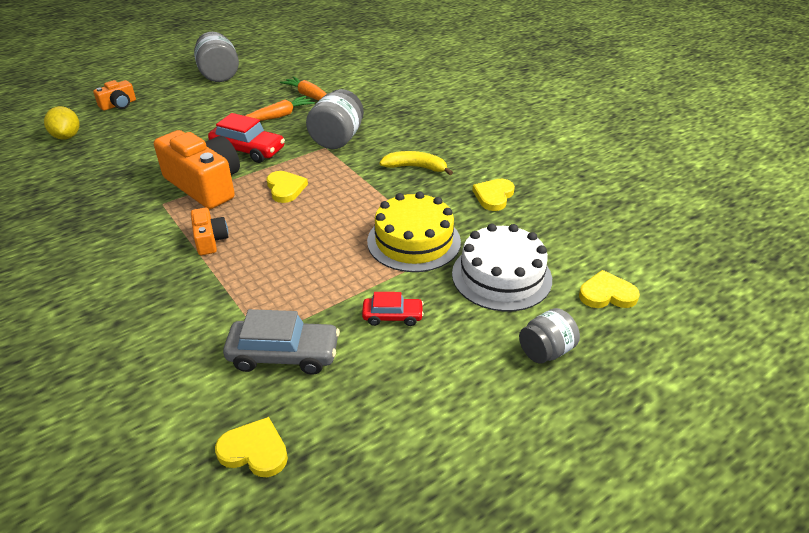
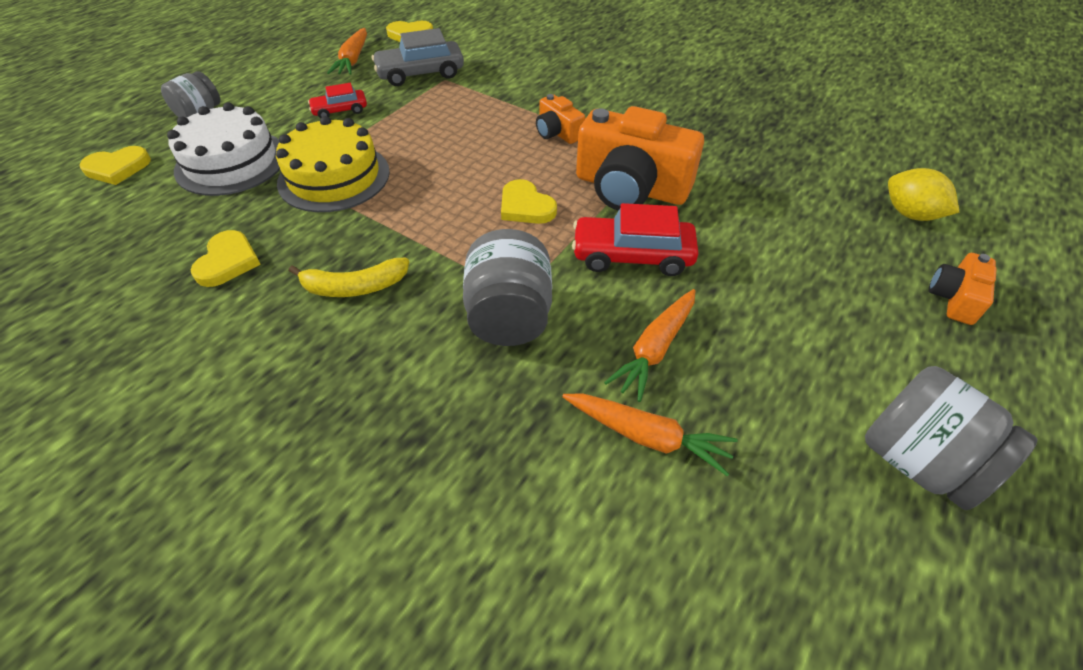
camera: 160 degrees right, 10 degrees up
none -> orange carrot [327,28,367,75]

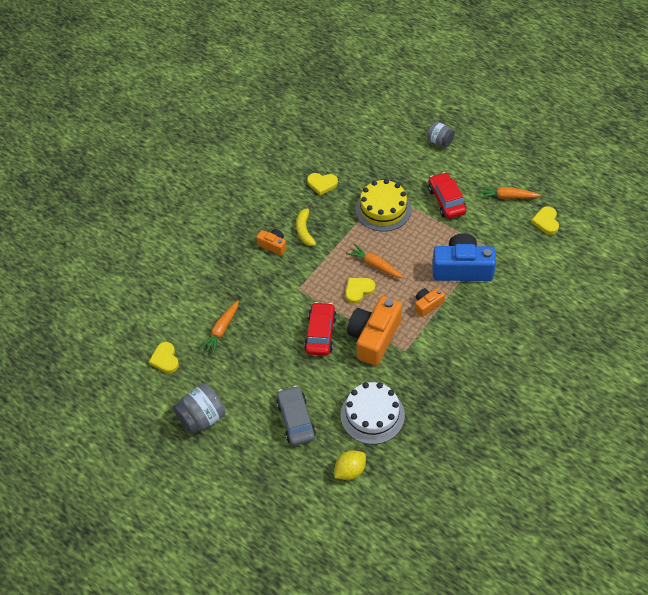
camera: 95 degrees right, 5 degrees up
yellow heart [80,146,151,185] -> yellow heart moved to [149,342,179,373]
white cake [167,102,280,196] -> white cake moved to [341,382,405,444]
red car [308,83,367,119] -> red car [428,172,467,219], size x1.71
grey car [372,28,464,86] -> grey car moved to [276,385,316,446]
grey jar [463,229,552,346] -> none
orange carrot [604,289,695,402] -> orange carrot moved to [346,244,403,278]
orange camera [929,253,997,325] -> orange camera moved to [256,229,286,255]
none -> blue camera [432,233,496,281]

